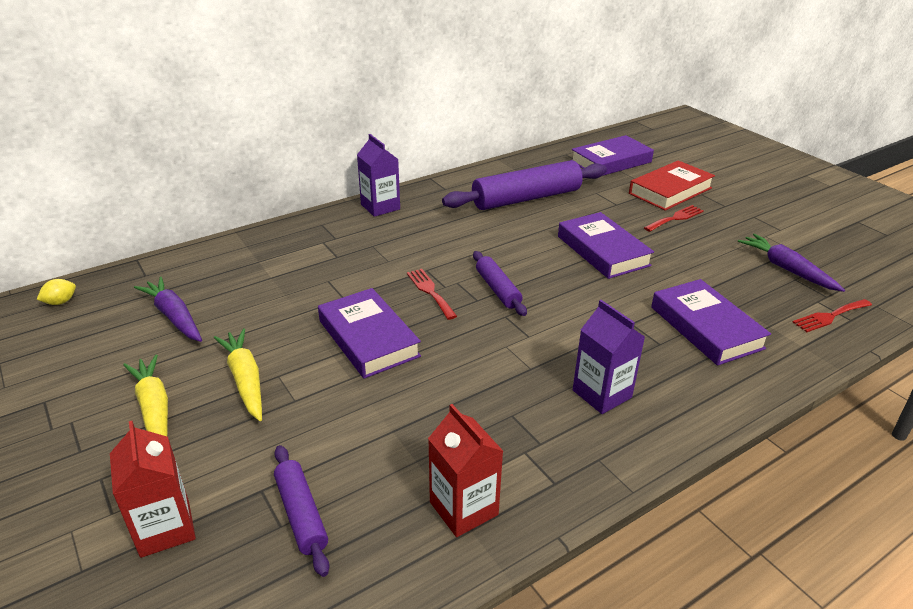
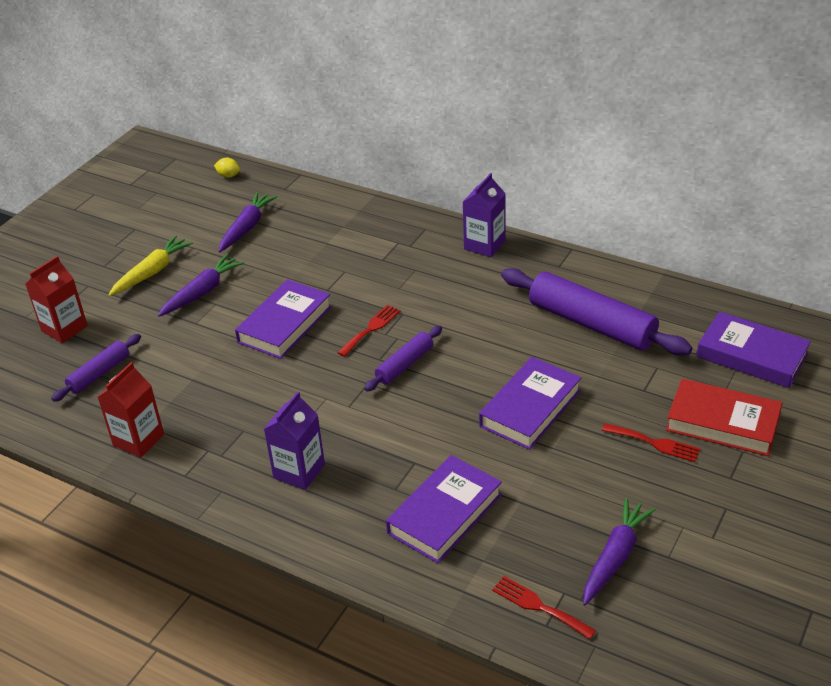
camera: 65 degrees right, 5 degrees up
yellow carrot [214,329,262,421] -> purple carrot [158,254,244,317]

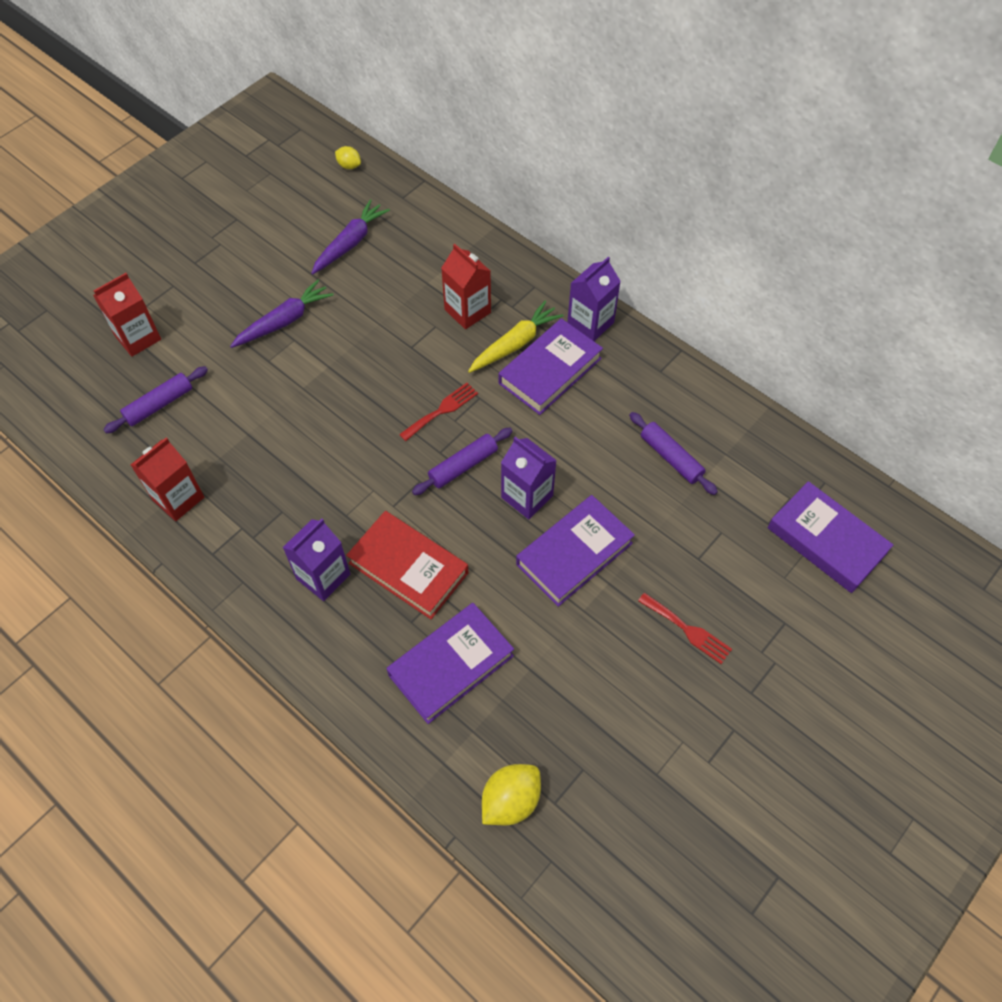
camera: 10 degrees right, 20 degrees up
yellow carrot [108,235,193,296] -> yellow carrot moved to [468,300,563,373]
purple book [235,279,332,359] -> purple book moved to [499,318,603,415]
red fork [492,576,596,640] -> yellow lemon [482,764,541,825]
purple rolling pin [501,268,692,356] -> purple rolling pin [629,412,718,495], size x0.52
purple carrot [583,498,656,605] -> none
red book [666,379,783,456] -> red book moved to [346,511,468,619]
none -> red carton [441,244,491,329]
none -> purple carton [501,437,557,519]

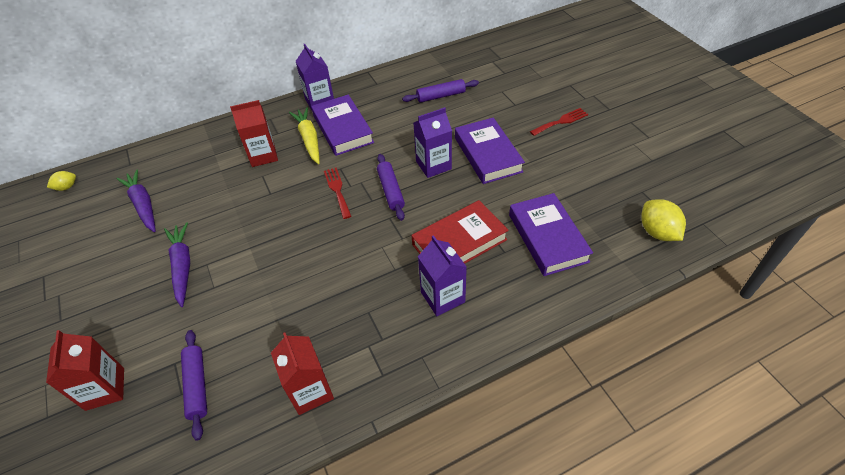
camera: 65 degrees left, 10 degrees down
purple book [767,481,893,593] -> none

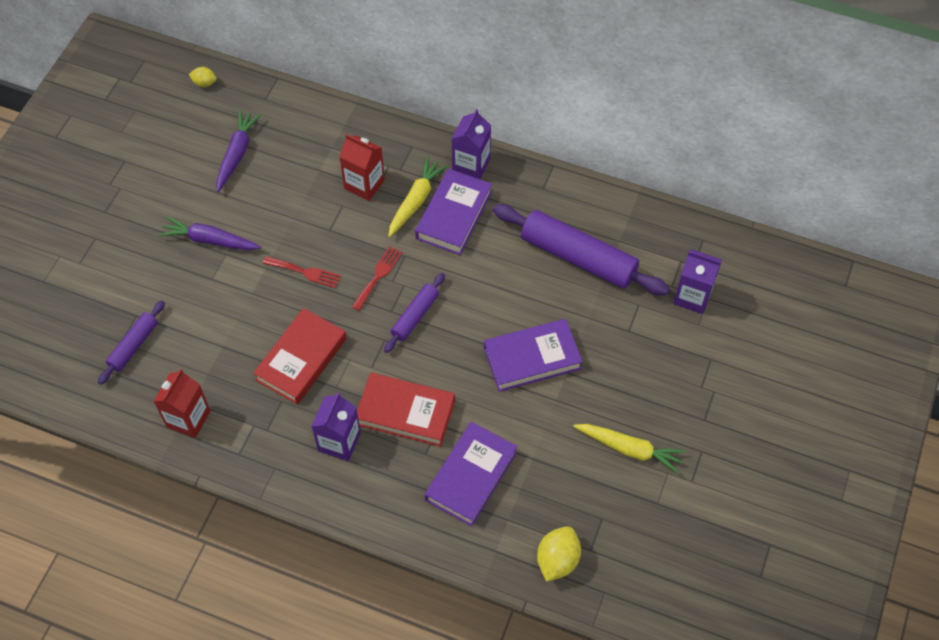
camera: 45 degrees right, 10 degrees up
red carton [46,330,124,411] -> none
purple carrot [164,222,190,307] -> purple carrot turned 105 degrees counterclockwise [158,216,262,250]
purple rolling pin [402,79,479,103] -> purple rolling pin [493,204,670,295], size x1.91
purple carton [413,107,452,178] -> purple carton moved to [673,249,722,314]
purple book [455,118,525,184] -> purple book turned 45 degrees clockwise [484,319,583,392]
red fork [530,108,588,136] -> red fork moved to [263,256,341,288]
none -> red book [253,308,347,405]
none -> yellow carrot [573,424,686,474]

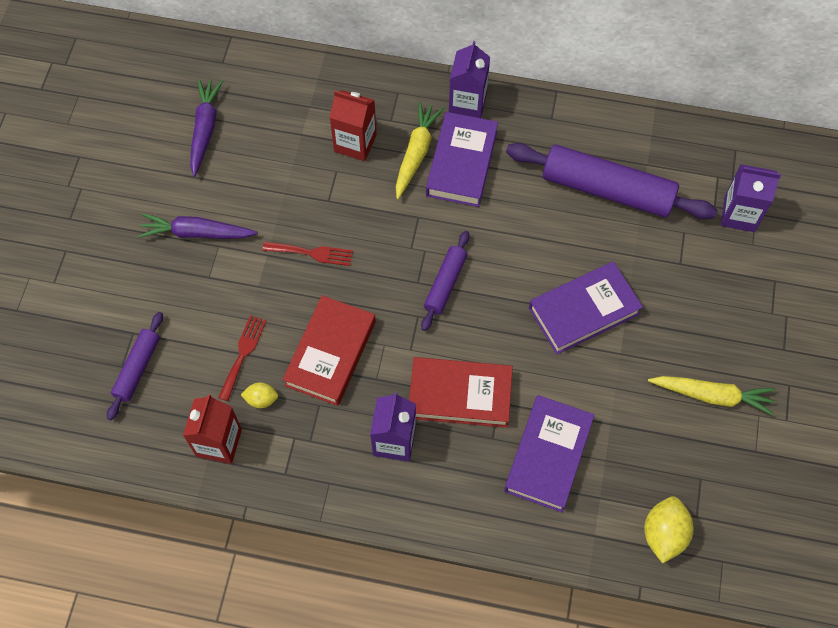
camera: 10 degrees left, 5 degrees up
yellow lemon [189,67,217,87] -> yellow lemon moved to [241,382,278,408]
red fork [352,246,403,311] -> red fork moved to [218,315,267,401]

